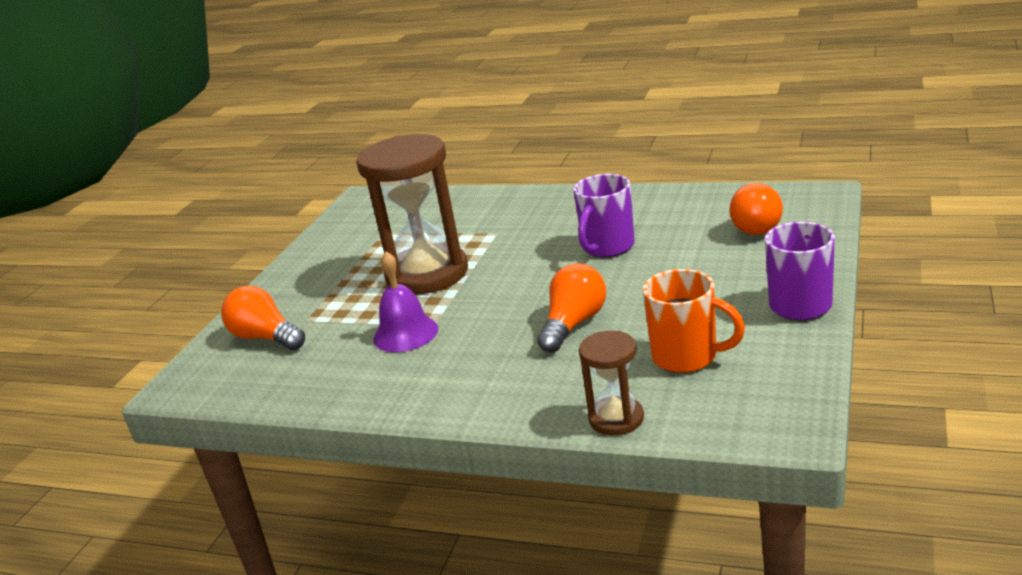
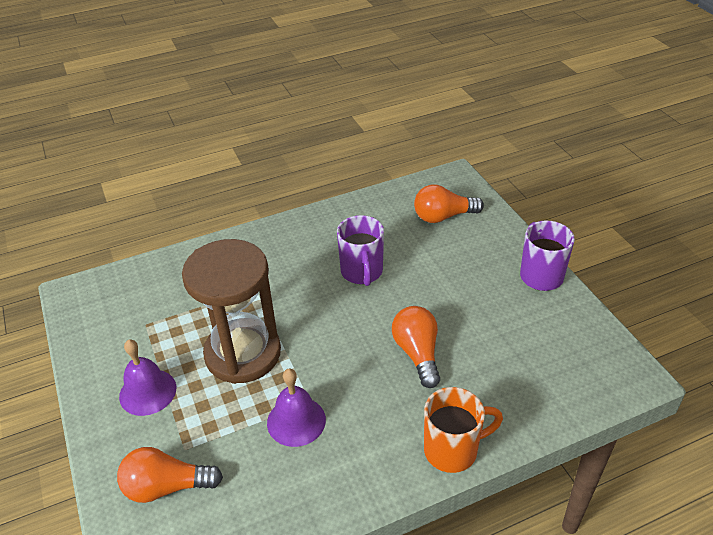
camera: 45 degrees left, 15 degrees up
brown hourglass [579,330,644,435] -> none
orange mug [643,269,745,373] -> orange mug moved to [424,387,503,473]
orange light bulb [729,183,783,235] -> orange light bulb turned 105 degrees clockwise [414,185,484,223]
none -> purple bell [119,340,176,416]

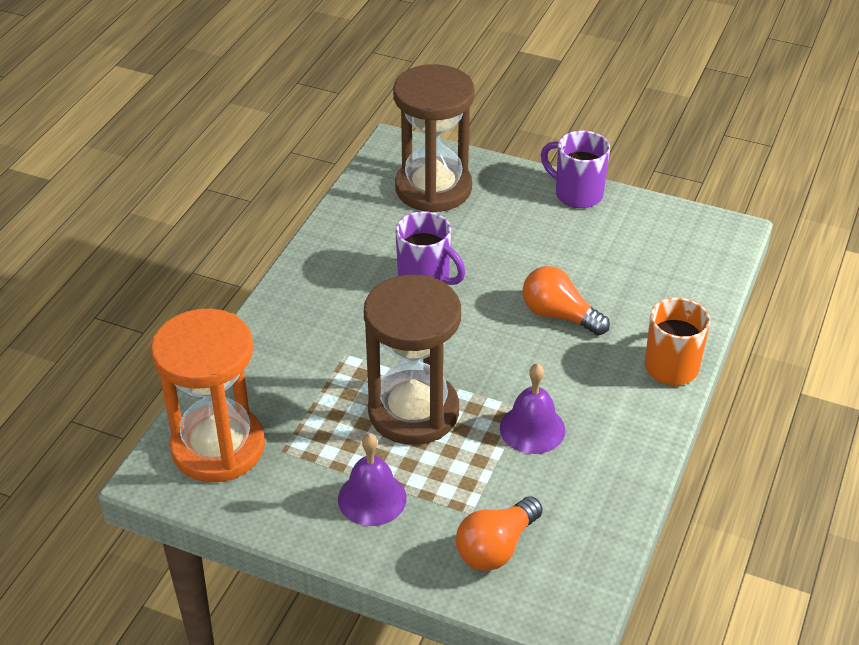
camera: 45 degrees left, 0 degrees up
orange light bulb [414,185,484,223] -> brown hourglass [393,64,475,212]
none -> orange hourglass [151,309,265,482]

